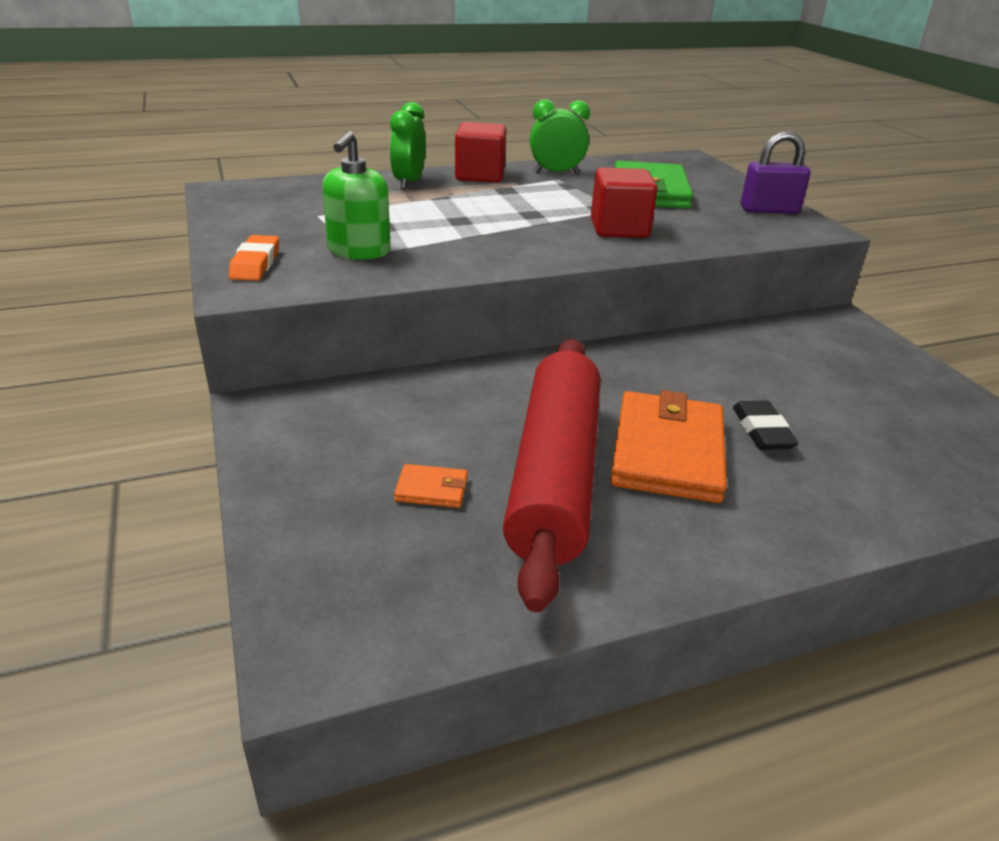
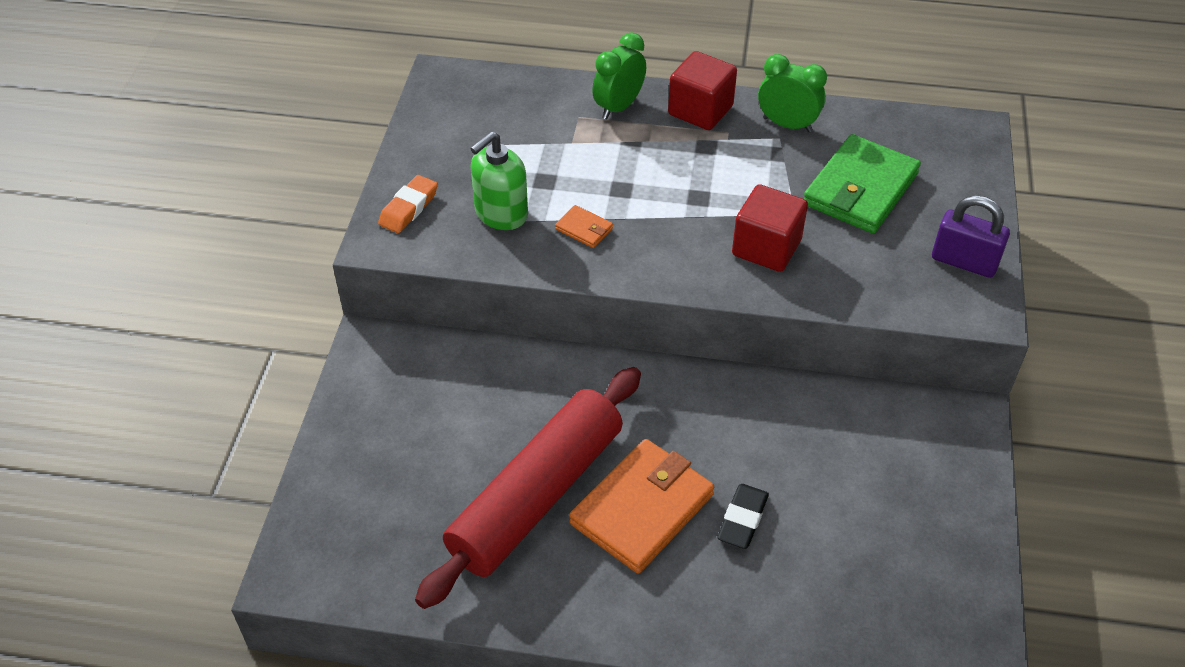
camera: 30 degrees right, 15 degrees up
orange wallet [394,464,468,508] -> orange wallet moved to [555,205,613,248]

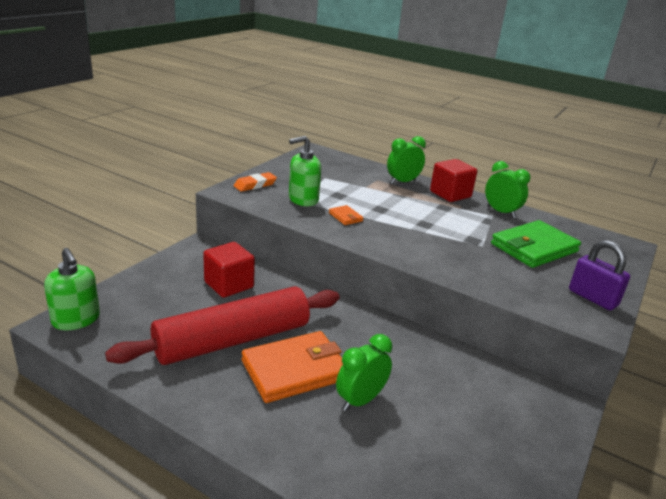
camera: 20 degrees right, 20 degrees down
black eraser [717,484,769,549] -> green clock [336,334,392,411]
red cube [732,184,808,272] -> red cube moved to [203,242,255,298]
none -> green soap dispenser [44,248,100,331]

